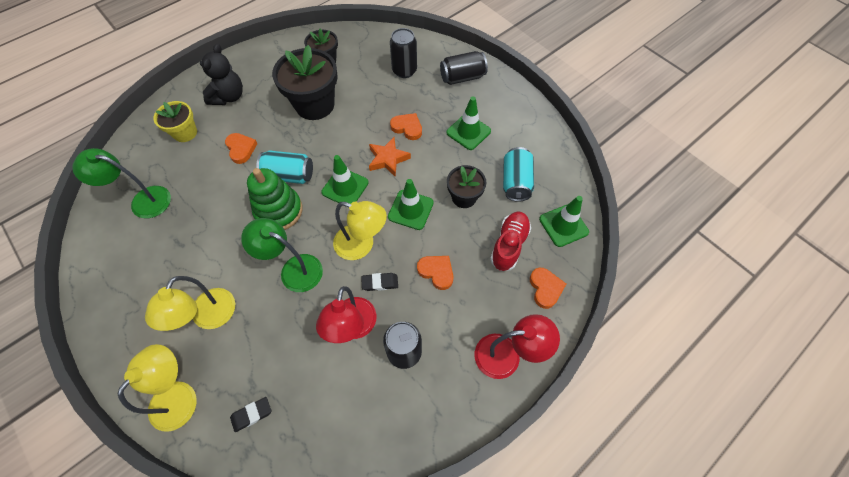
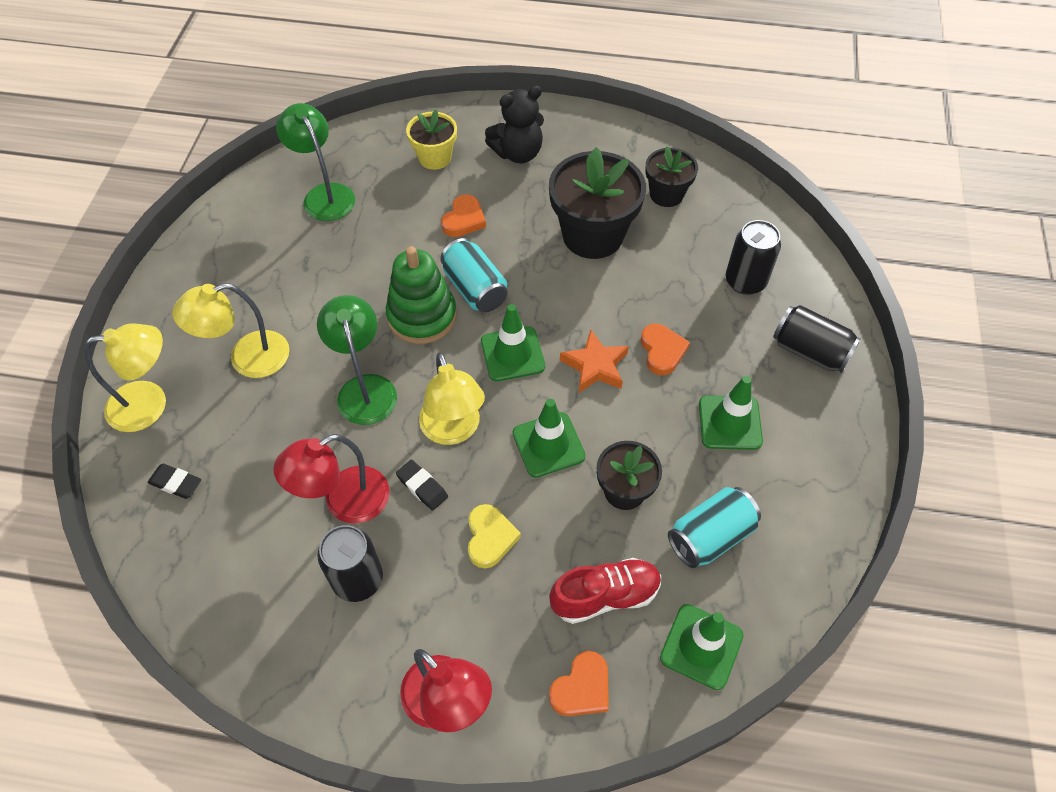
camera: 50 degrees right, 5 degrees down
orange heart [417,256,454,290] -> yellow heart [468,504,521,568]

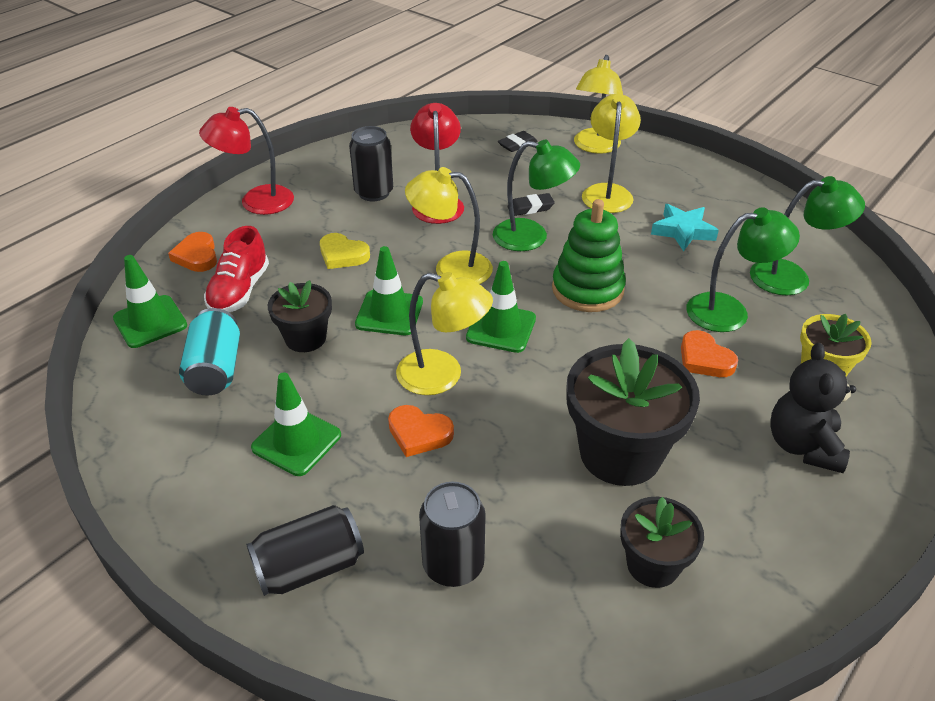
camera: 120 degrees right, 15 degrees down
black eraser [396,460,448,511] -> black eraser moved to [507,193,555,216]
turquoise can [440,238,508,312] -> none
orange star [560,330,629,393] -> yellow lamp [396,272,493,395]
none -> turquoise star [651,204,719,251]
none -> green lamp [686,207,800,332]

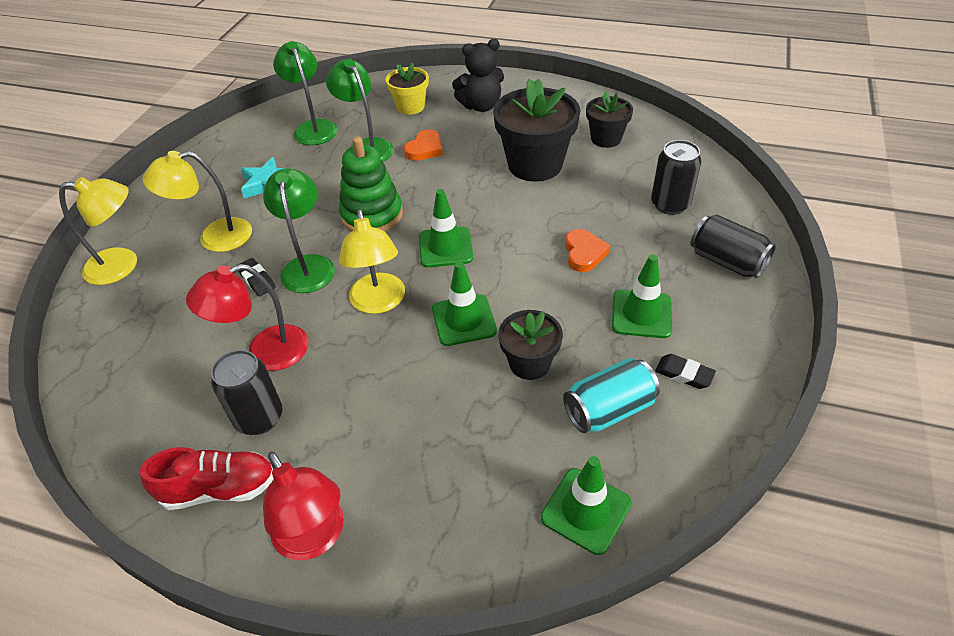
camera: 110 degrees left, 5 degrees up
orange heart [168,232,217,272] -> none
red shoe [204,226,269,312] -> red shoe moved to [140,447,274,510]
yellow heart [320,233,370,269] -> none
yellow lamp [396,272,493,395] -> none
black eraser [498,131,537,152] -> black eraser moved to [655,354,716,389]

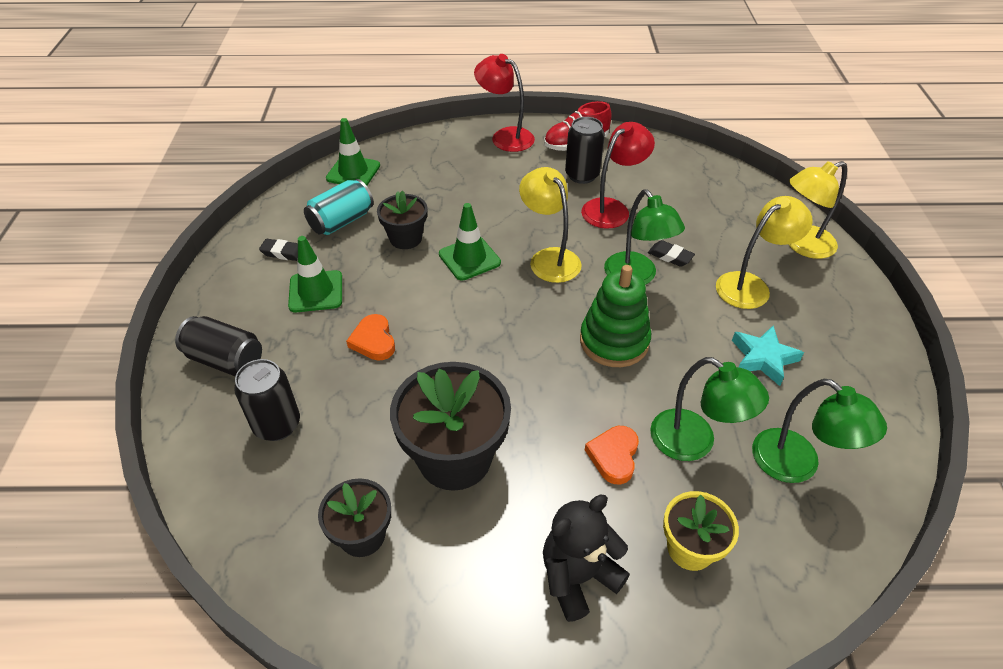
camera: 160 degrees right, 0 degrees up
green traffic cone [419,189,473,267] -> none

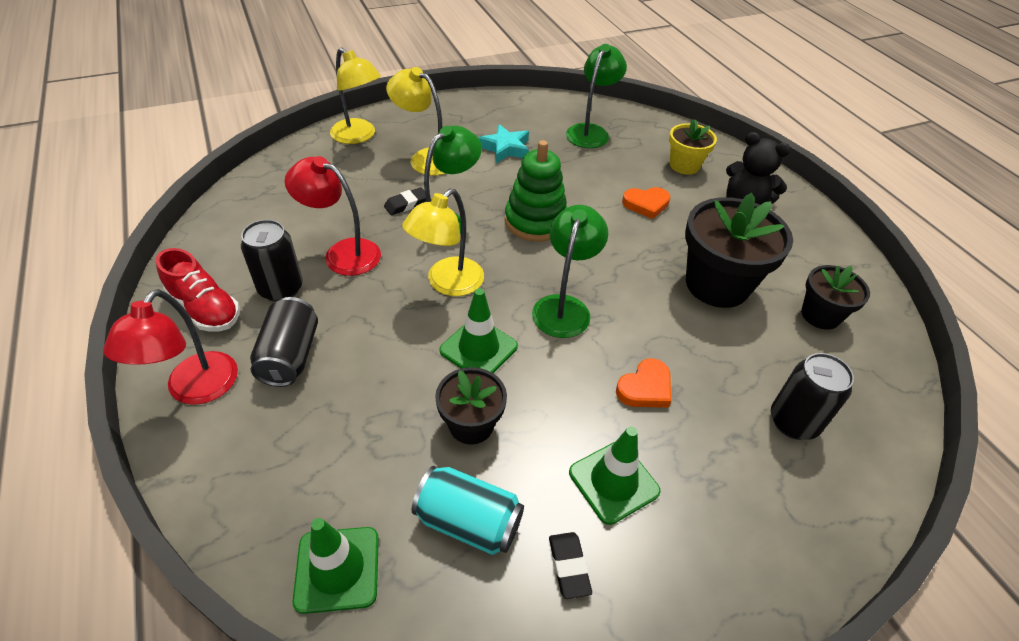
camera: 115 degrees left, 0 degrees up
black can [175,316,262,376] -> black can moved to [250,297,318,387]
black eraser [648,240,695,267] -> black eraser turned 45 degrees clockwise [384,187,426,215]
green lamp [650,357,769,461] -> green lamp moved to [532,205,608,338]

